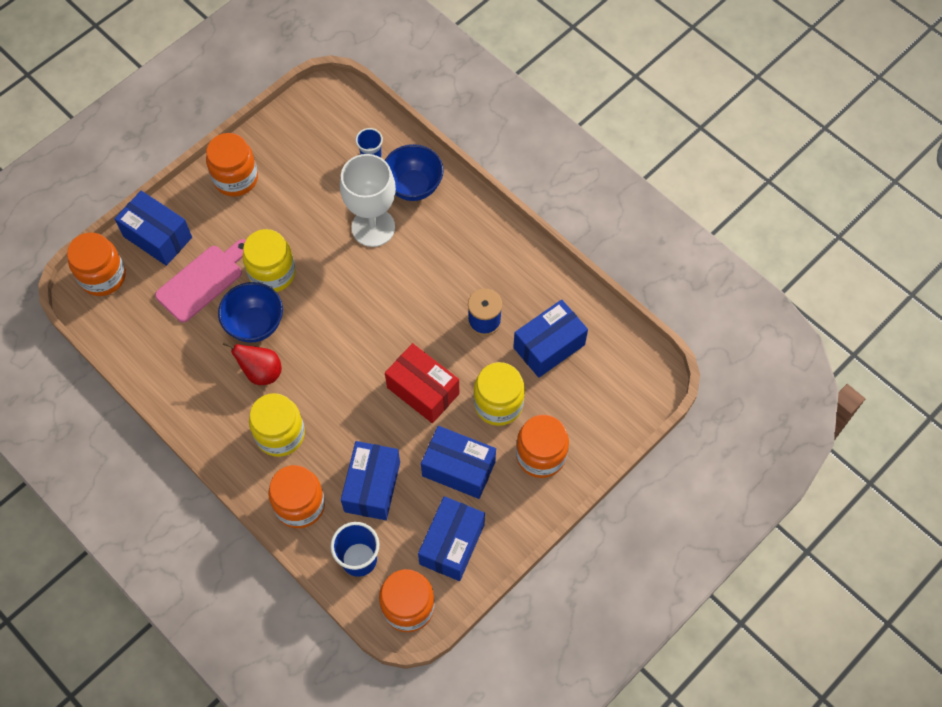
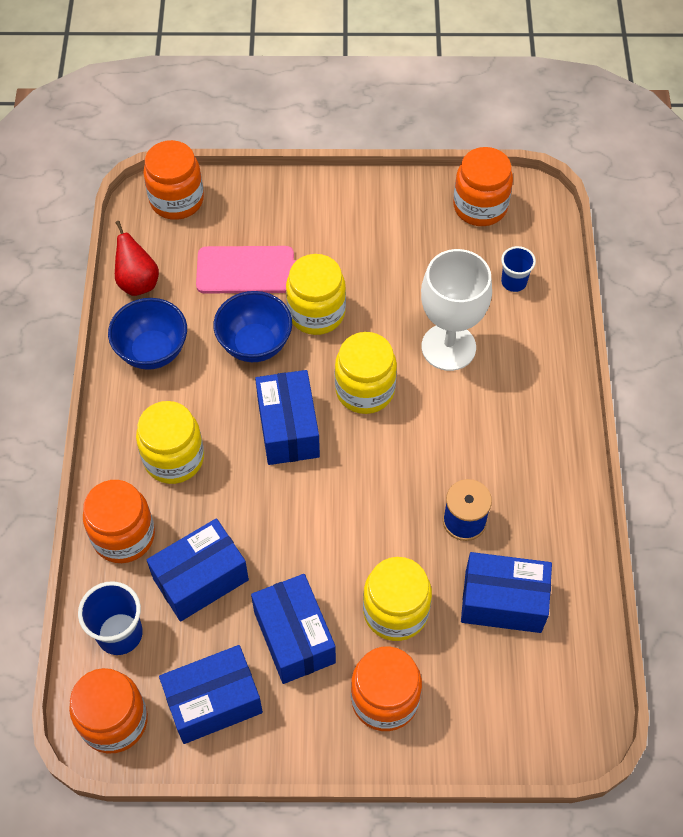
camera: 45 degrees right, 5 degrees down
blue box [114,191,192,266] -> blue box moved to [255,370,320,465]
orange jar [206,133,258,197] -> orange jar moved to [453,147,513,226]
red pear [222,341,282,385] -> red pear moved to [115,221,159,296]
blue bowl [385,144,444,201] -> blue bowl moved to [108,298,187,370]
red box [385,343,459,423] -> none
none -> yellow jar [335,332,397,414]

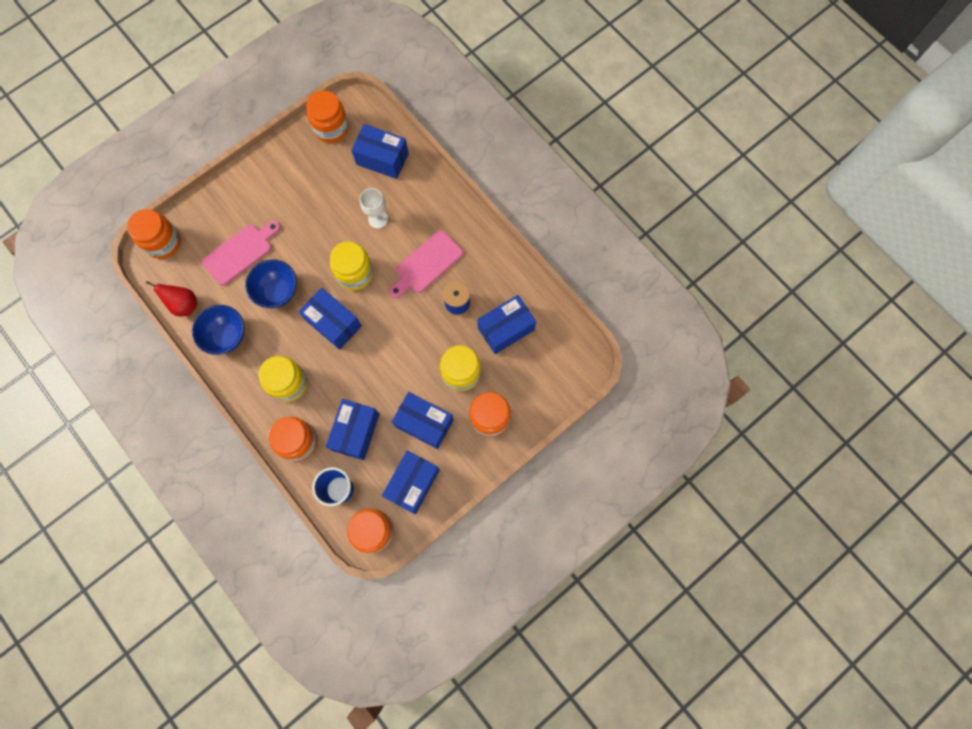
camera: 40 degrees left, 15 degrees up
yellow jar [286,254,346,335] -> none
white goblet [421,249,492,371] -> white goblet [360,188,388,229], size x0.58
blue cup [501,246,536,292] -> blue box [351,124,409,179]
none -> pink cutting board [389,230,463,298]

